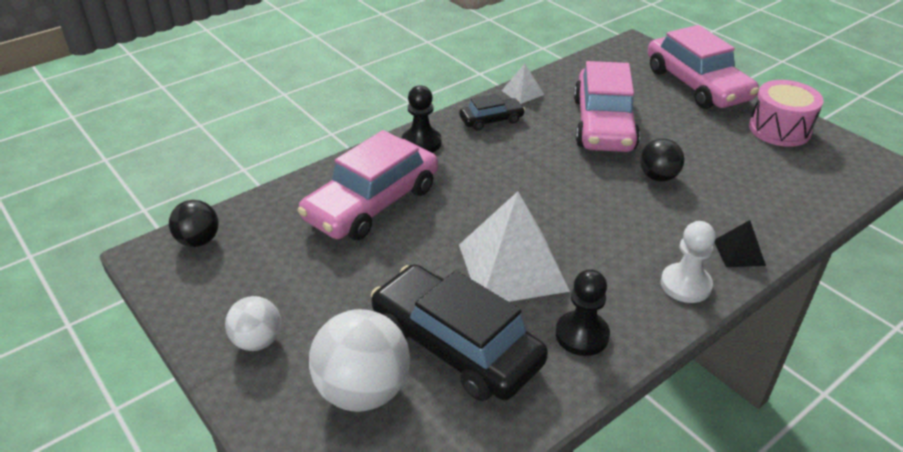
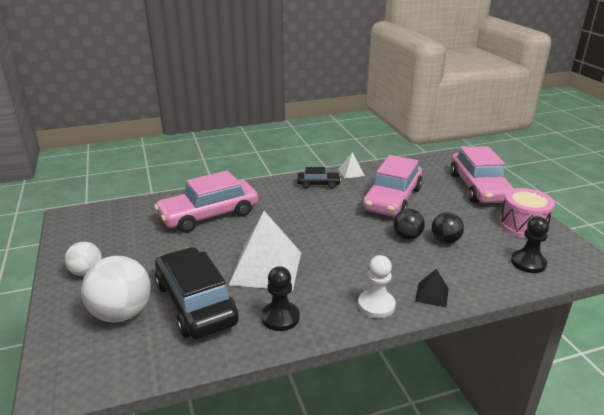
camera: 20 degrees right, 10 degrees down
black ball [169,200,219,247] -> black ball moved to [431,212,464,244]
black pawn [402,85,441,153] -> black pawn moved to [511,217,549,273]

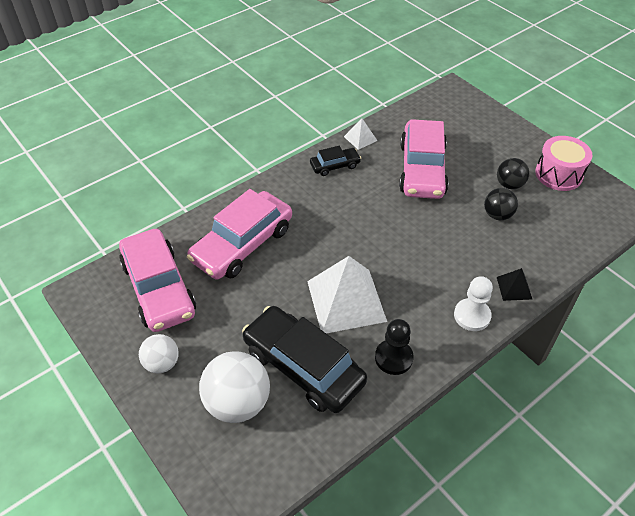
camera: 20 degrees left, 20 degrees up
black ball [393,209,425,240] -> black ball moved to [497,158,529,189]
pink car [450,146,514,203] -> pink car moved to [119,229,196,332]
black pawn [511,217,549,273] -> none

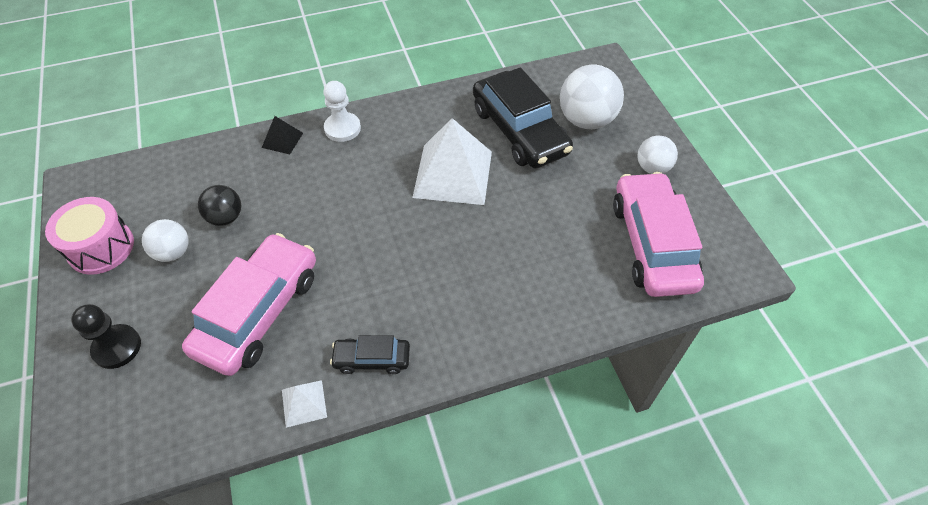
camera: 160 degrees left, 5 degrees up
pink car [187,189,292,280] -> none
black pawn [375,319,414,375] -> black pawn moved to [71,304,141,369]
black ball [497,158,529,189] -> white ball [142,219,189,262]

